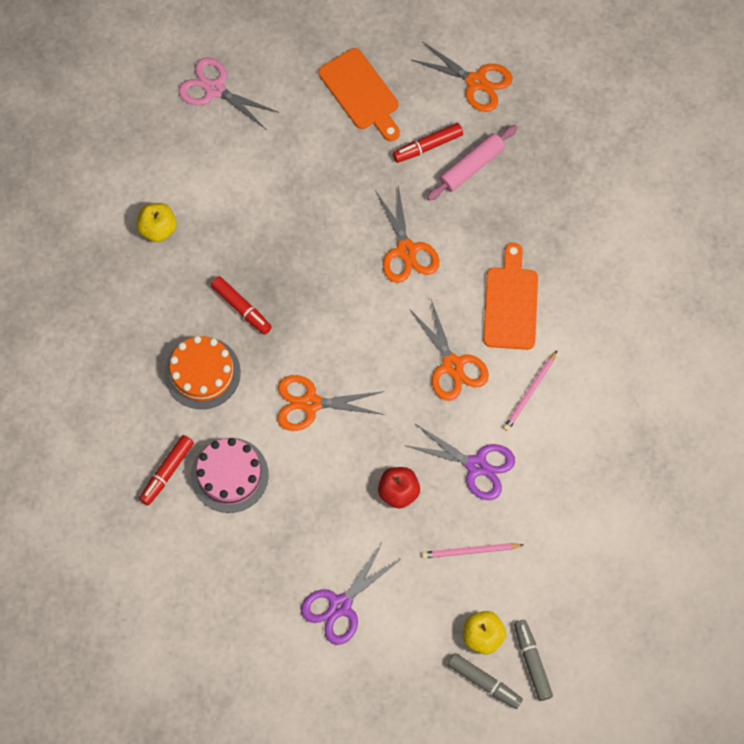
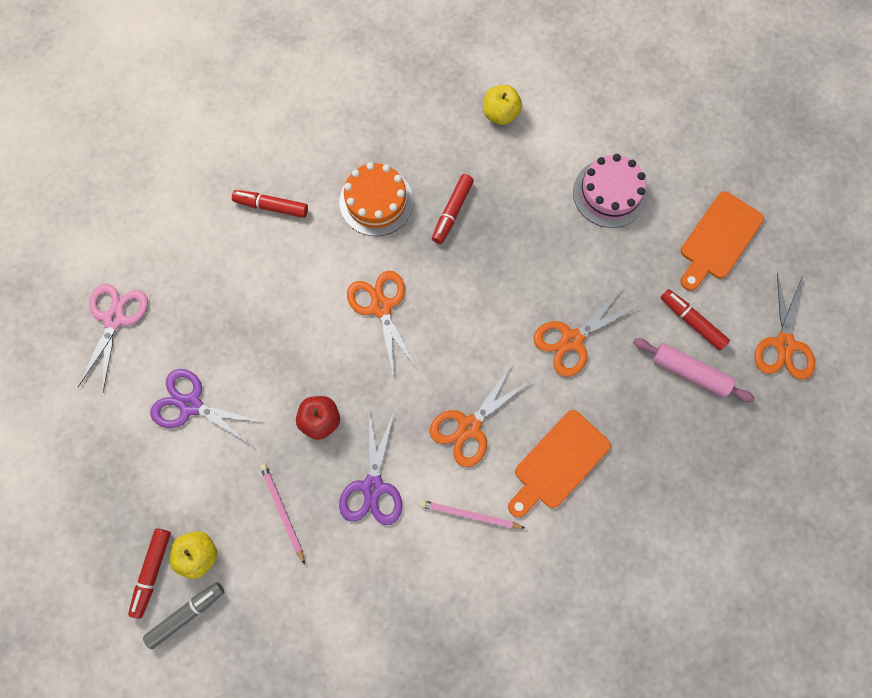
camera: 70 degrees right, 5 degrees up
pink scissors [178,57,279,130] -> pink scissors moved to [78,284,148,392]
pink cake [191,438,269,513] -> pink cake moved to [573,154,647,228]
grey marker [448,653,523,709] -> red marker [128,529,171,619]
orange cutting board [483,243,538,350] -> orange cutting board turned 150 degrees clockwise [508,410,611,517]

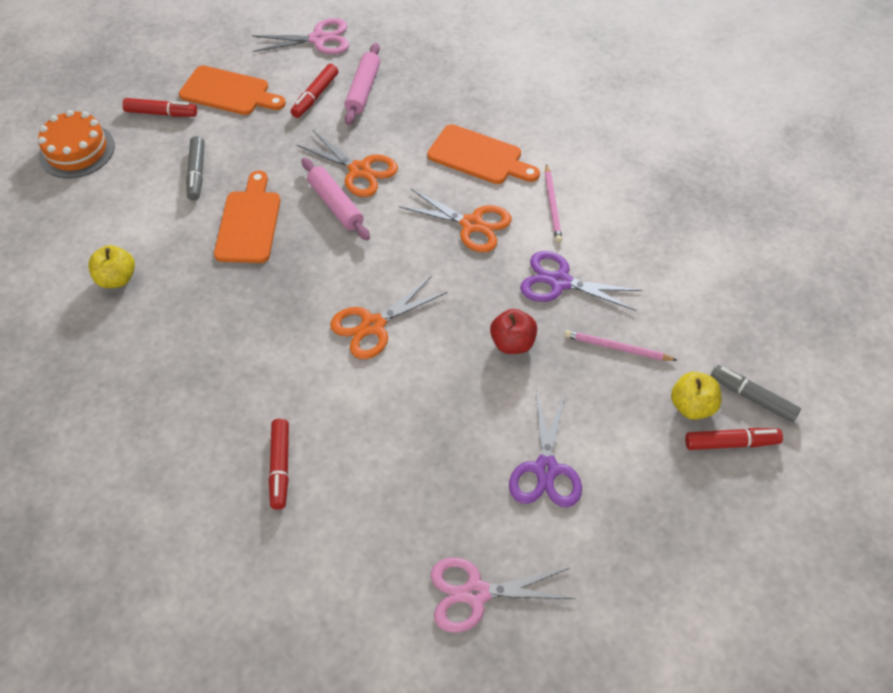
camera: 105 degrees left, 20 degrees down
pink pencil [260,464,305,564] -> pink pencil turned 60 degrees clockwise [565,330,677,361]
orange cake [339,162,414,236] -> orange cake moved to [38,110,115,178]
purple scissors [339,409,402,525] -> purple scissors turned 150 degrees counterclockwise [520,251,642,311]
red marker [432,174,474,244] -> red marker moved to [122,98,197,117]
pink cake [573,154,647,228] -> grey marker [186,136,205,201]
orange scissors [754,272,815,380] -> pink scissors [252,18,349,54]
none -> orange cutting board [214,170,280,263]
none -> pink rolling pin [301,158,370,240]

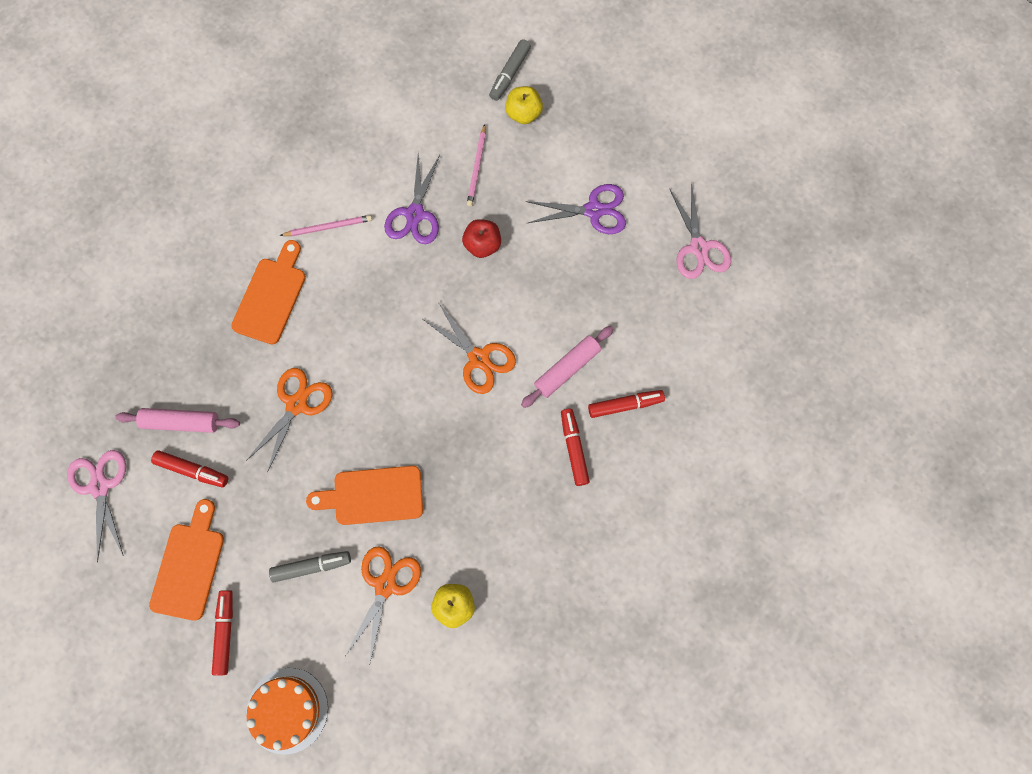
camera: 100 degrees left, 20 degrees up
pink rolling pin [301,158,370,240] -> pink rolling pin moved to [521,326,613,408]
orange scissors [399,189,512,252] -> orange scissors moved to [345,546,421,662]
red marker [685,428,783,450] -> red marker moved to [561,409,590,486]

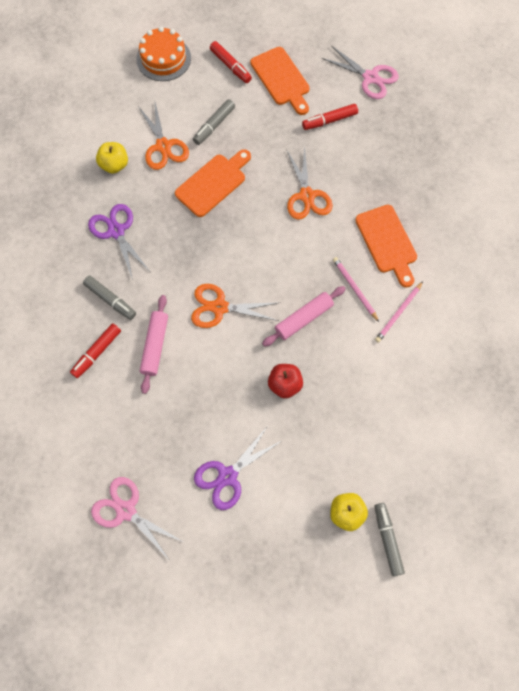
camera: 140 degrees right, 5 degrees down
pink rolling pin [115,408,240,433] -> pink rolling pin moved to [262,286,346,347]
purple scissors [384,154,440,244] -> purple scissors moved to [88,204,149,280]
pink pencil [467,124,486,207] -> pink pencil moved to [333,257,379,322]
red marker [561,409,590,486] -> grey marker [83,276,136,320]

